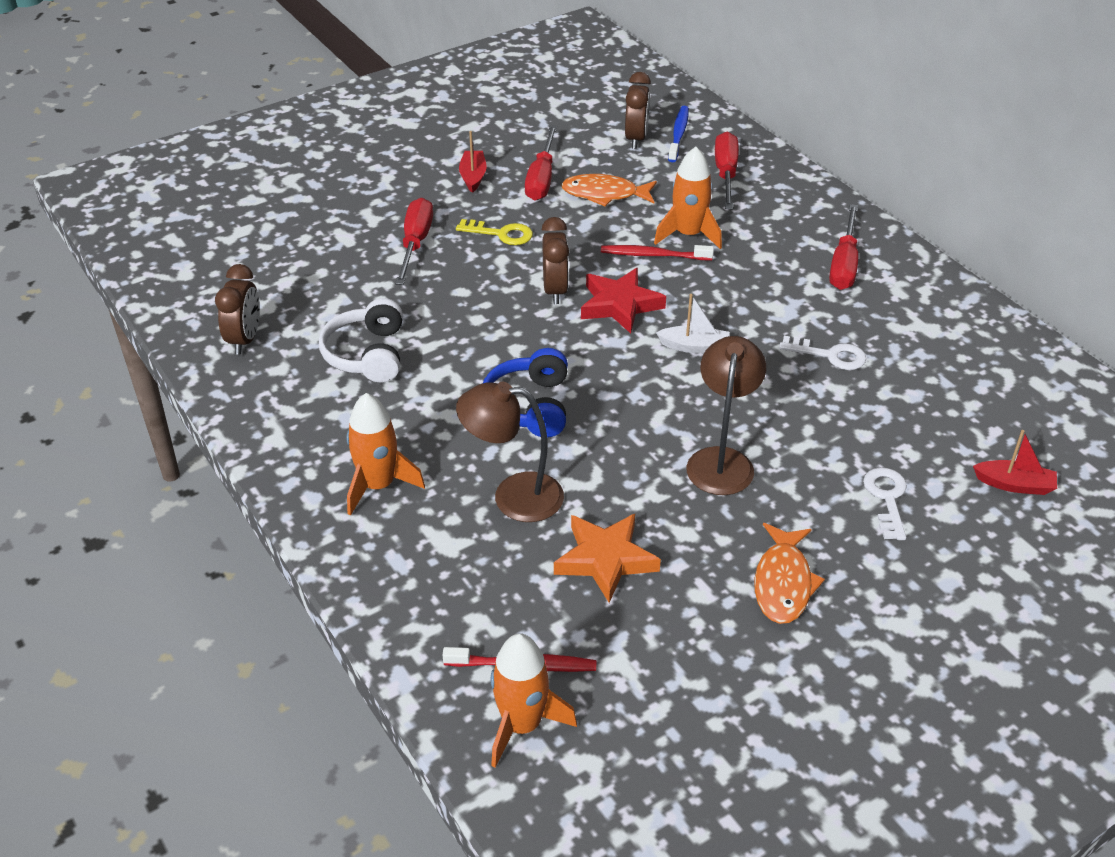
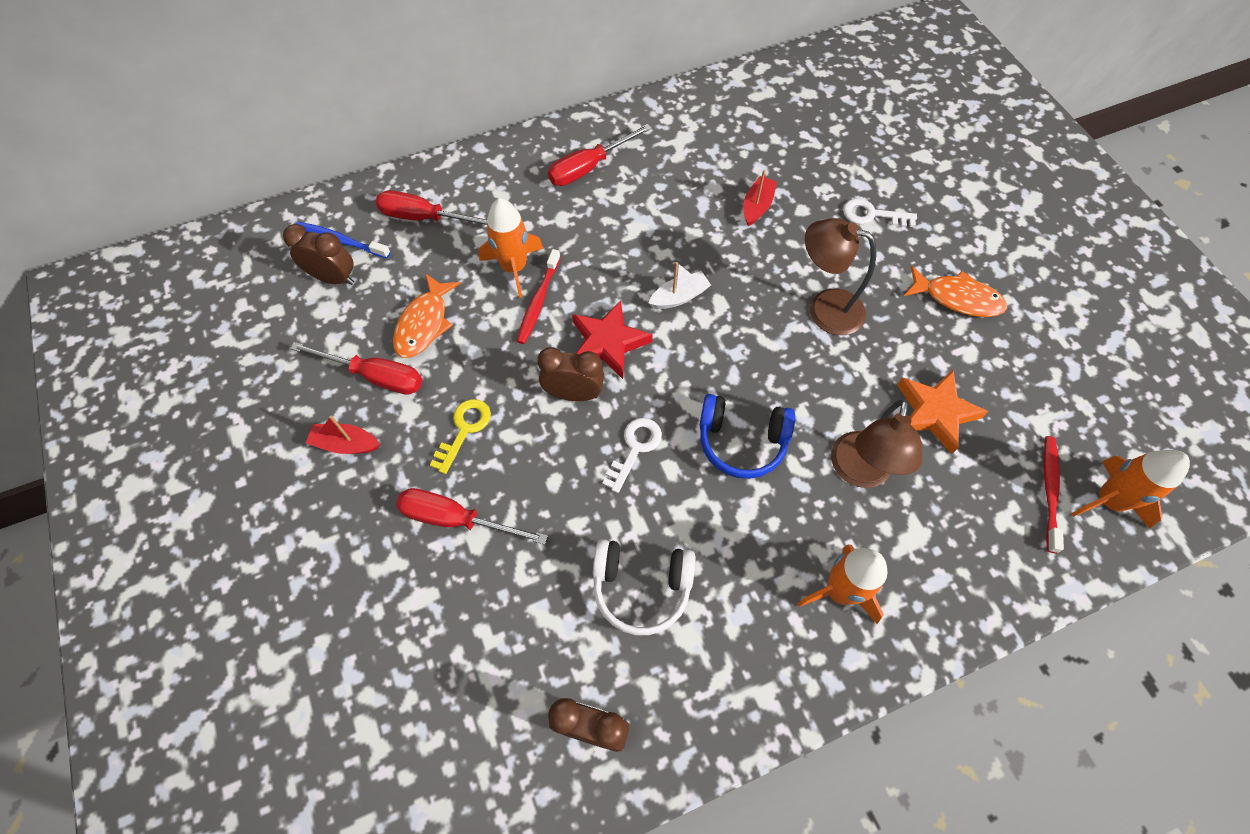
camera: 80 degrees left, 20 degrees up
white boat [656,294,730,353] -> white boat turned 45 degrees clockwise [648,262,711,309]
white key [779,336,866,370] -> white key moved to [602,418,662,493]
red screwdriver [829,204,858,290] -> red screwdriver turned 120 degrees clockwise [548,124,652,186]
red boat [973,430,1057,495] -> red boat moved to [743,170,777,226]

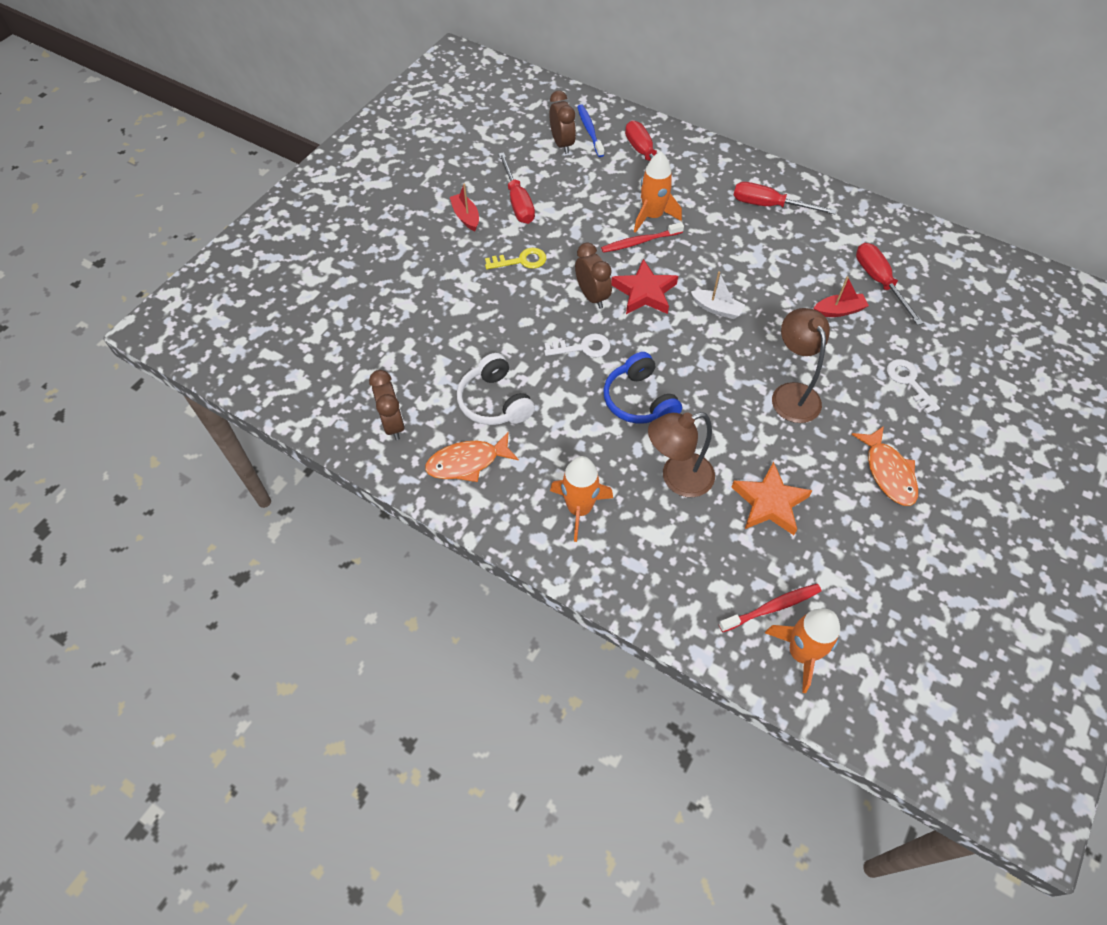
camera: 55 degrees right, 5 degrees down
orange fish [393,274,461,358] -> orange fish moved to [425,432,519,482]
red screwdriver [396,488,548,545] -> red screwdriver moved to [856,243,923,325]

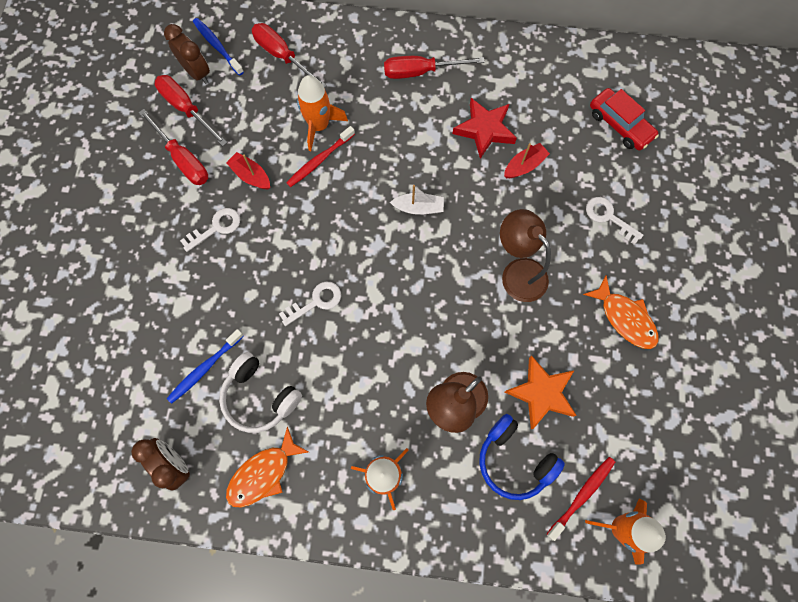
camera: 25 degrees left, 15 degrees up
red boat [450,183,479,231] -> red boat moved to [226,152,270,190]
yellow key [485,248,547,269] -> white key [180,208,240,252]
brown clock [575,242,612,309] -> none
blue headphones [603,352,682,424] -> blue headphones moved to [479,414,565,500]
red star [611,259,678,314] -> red star moved to [452,98,517,159]
red screwdriver [856,243,923,325] -> red screwdriver moved to [155,75,228,146]
none -> blue toothbrush [167,329,244,404]
none -> red car [590,88,659,150]

